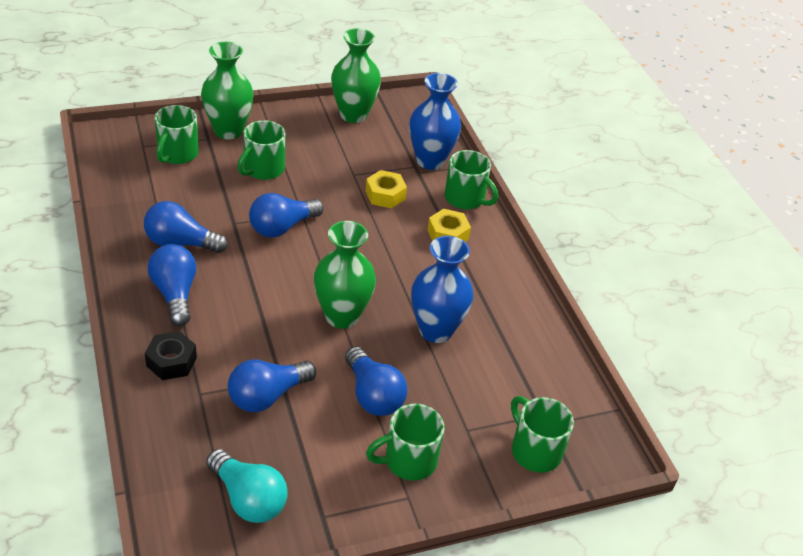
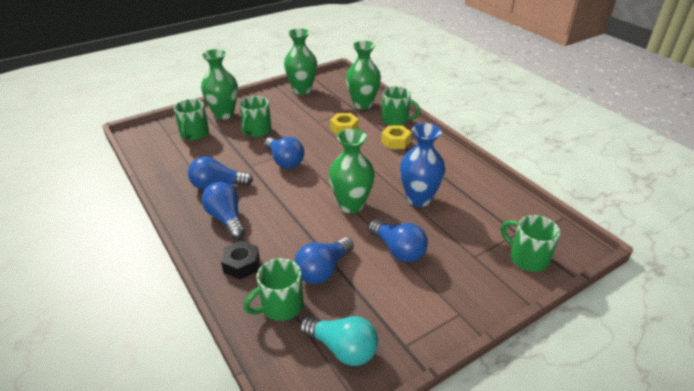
camera: 10 degrees left, 5 degrees down
blue light bulb [249,193,324,238] -> blue light bulb turned 75 degrees counterclockwise [265,137,304,169]
green mug [366,404,445,481] -> green mug moved to [243,258,303,321]
blue vase [409,73,461,170] -> green vase [346,41,381,109]

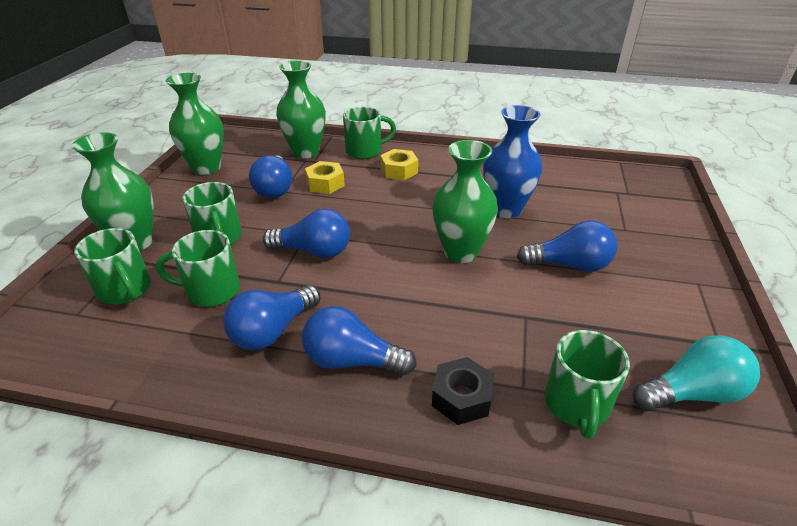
camera: 45 degrees left, 0 degrees up
blue light bulb [294,237,354,284] -> blue light bulb moved to [249,155,292,198]
green mug [501,215,560,272] -> green mug moved to [156,230,240,307]

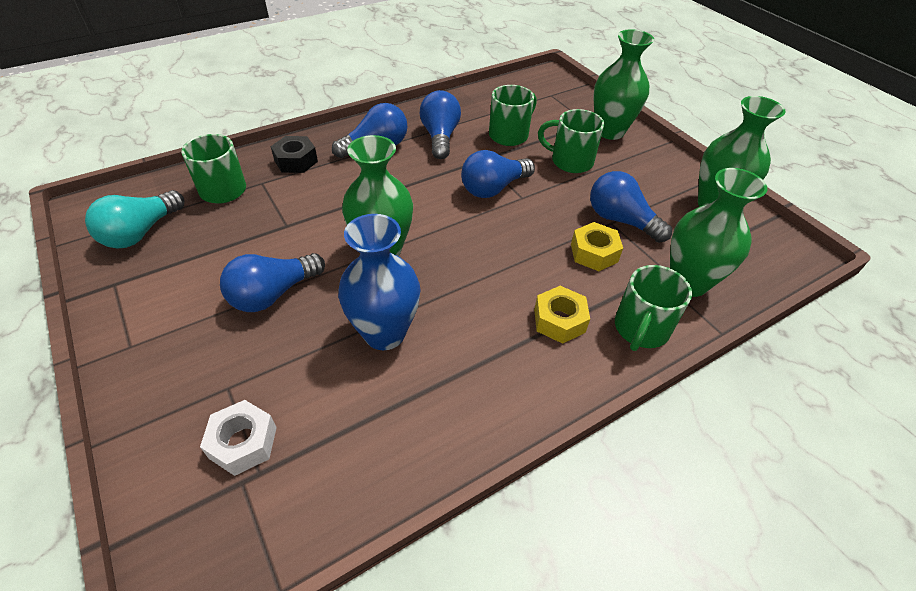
camera: 135 degrees right, 10 degrees up
green mug [74,228,151,304] -> none
none -> white nut [200,400,277,476]

